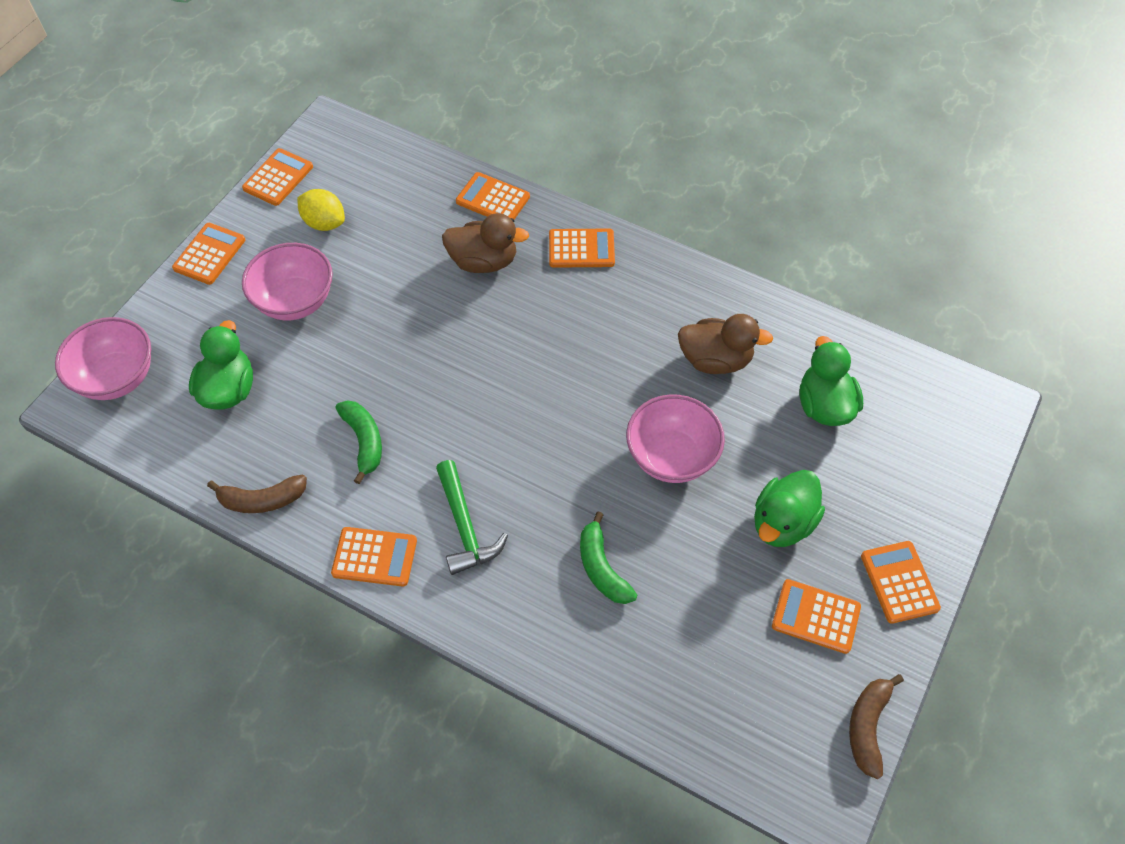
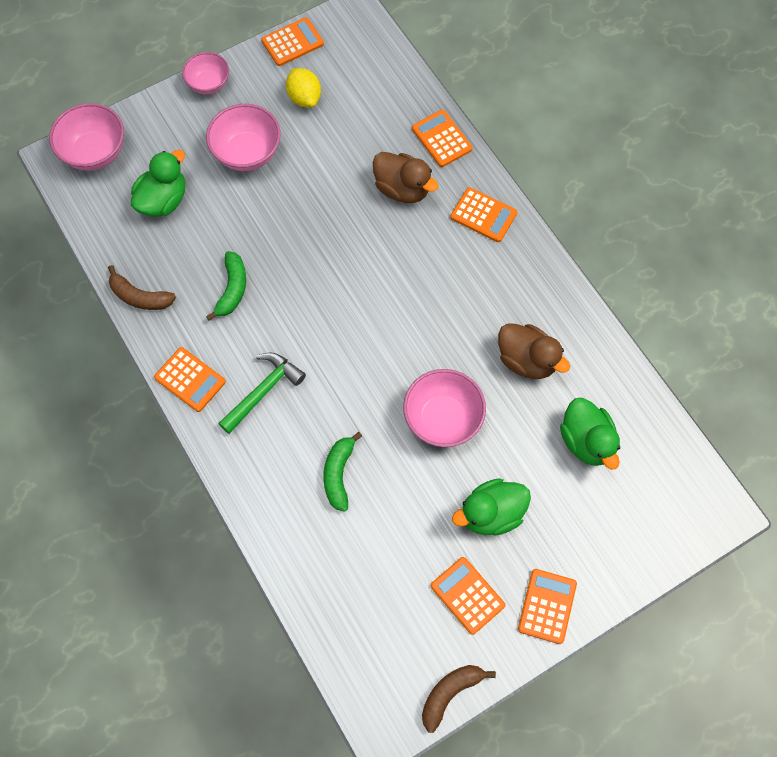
camera: 30 degrees right, 10 degrees up
orange calculator [172,223,245,285] -> pink bowl [182,52,229,94]
green hammer [436,460,508,575] -> green hammer turned 150 degrees counterclockwise [218,353,306,434]
green duck [800,336,863,426] -> green duck turned 135 degrees clockwise [560,398,620,469]

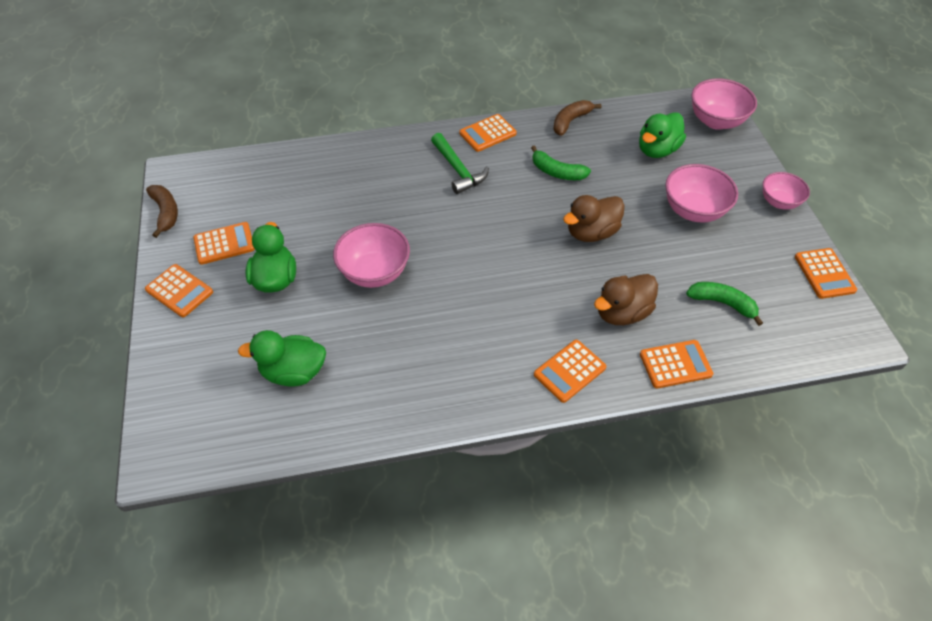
camera: 110 degrees right, 15 degrees down
green duck [131,150,186,217] -> green duck turned 75 degrees clockwise [639,112,686,158]
yellow lemon [286,68,321,107] -> none
green banana [323,432,362,512] -> green banana moved to [686,282,763,326]
brown duck [498,324,570,379] -> brown duck moved to [563,195,625,242]

